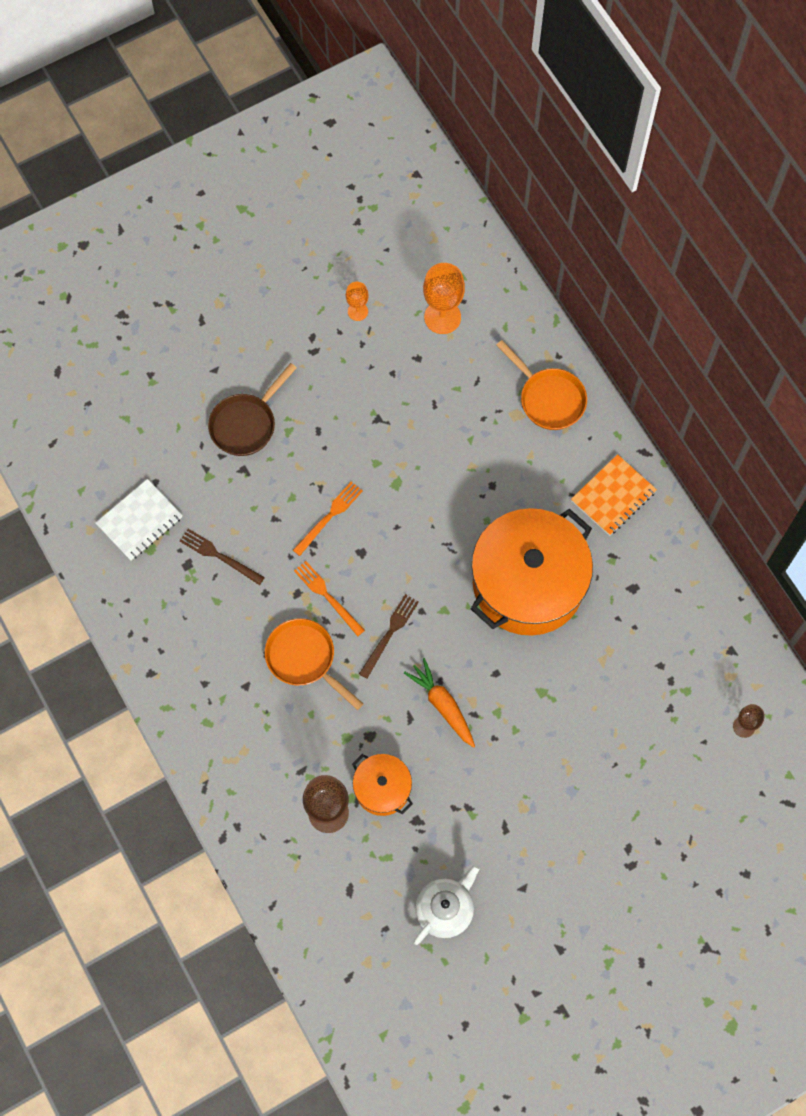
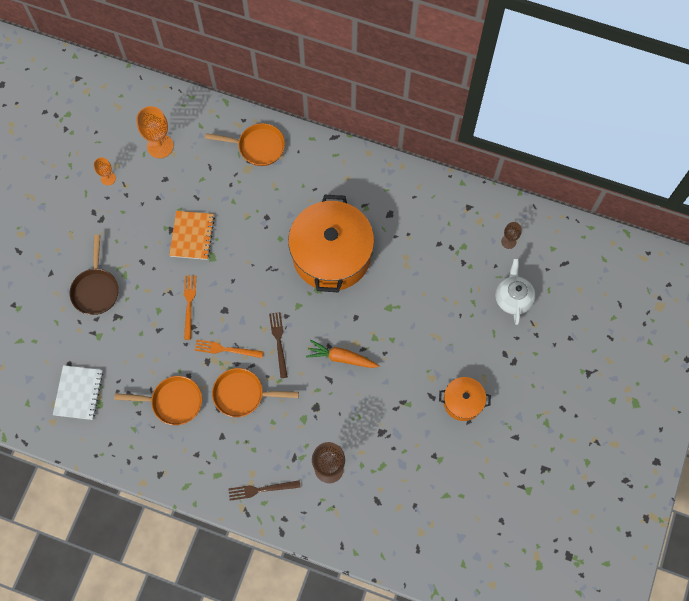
camera: 40 degrees left, 0 degrees up
brown fork [180,529,265,585] -> brown fork moved to [228,480,301,501]
orange pot [352,754,413,816] -> orange pot moved to [439,377,491,421]
white teapot [414,864,480,945] -> white teapot moved to [496,258,535,325]
orange notebook [571,454,657,536] -> orange notebook moved to [169,211,215,260]
none -> orange pan [114,376,202,425]

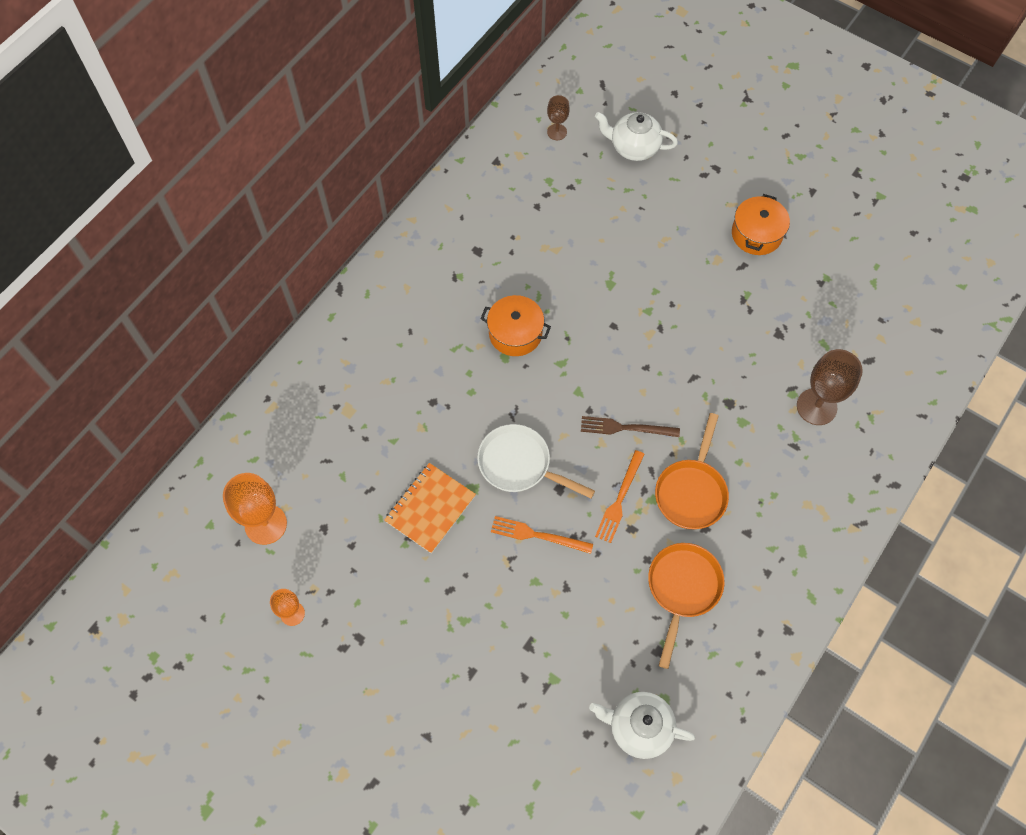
camera: 75 degrees left, 5 degrees down
white notebook [53,365,103,420] -> white teapot [589,692,695,759]
brown pan [70,235,119,315] -> none
orange notebook [169,211,215,260] -> orange notebook turned 75 degrees counterclockwise [384,463,476,554]
orange pan [205,123,285,166] -> none
brown fork [228,480,301,501] -> none
orange pot [288,194,374,292] -> orange pot [480,295,551,356], size x0.48
orange carrot [306,340,379,368] -> none
none -> white pan [477,424,595,499]

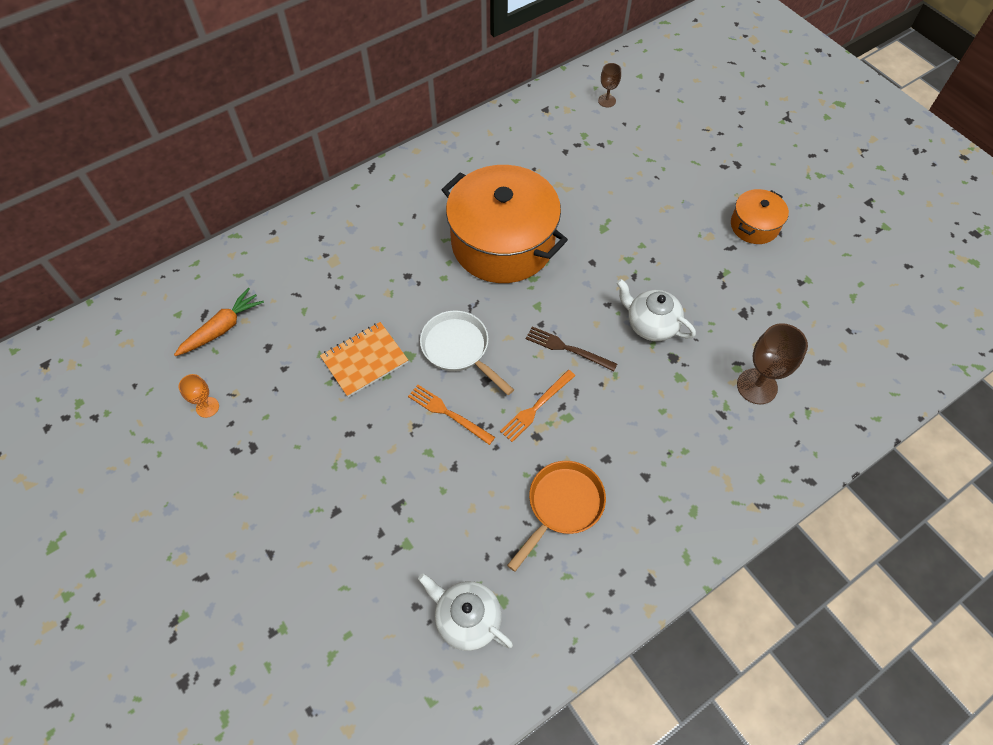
camera: 20 degrees right, 5 degrees down
orange goblet [223,473,287,545] -> orange carrot [174,288,264,356]
orange pot [480,295,551,356] -> orange pot [442,165,568,283], size x2.09
white teapot [595,112,678,161] -> white teapot moved to [617,279,696,341]
orange pan [655,413,729,529] -> none

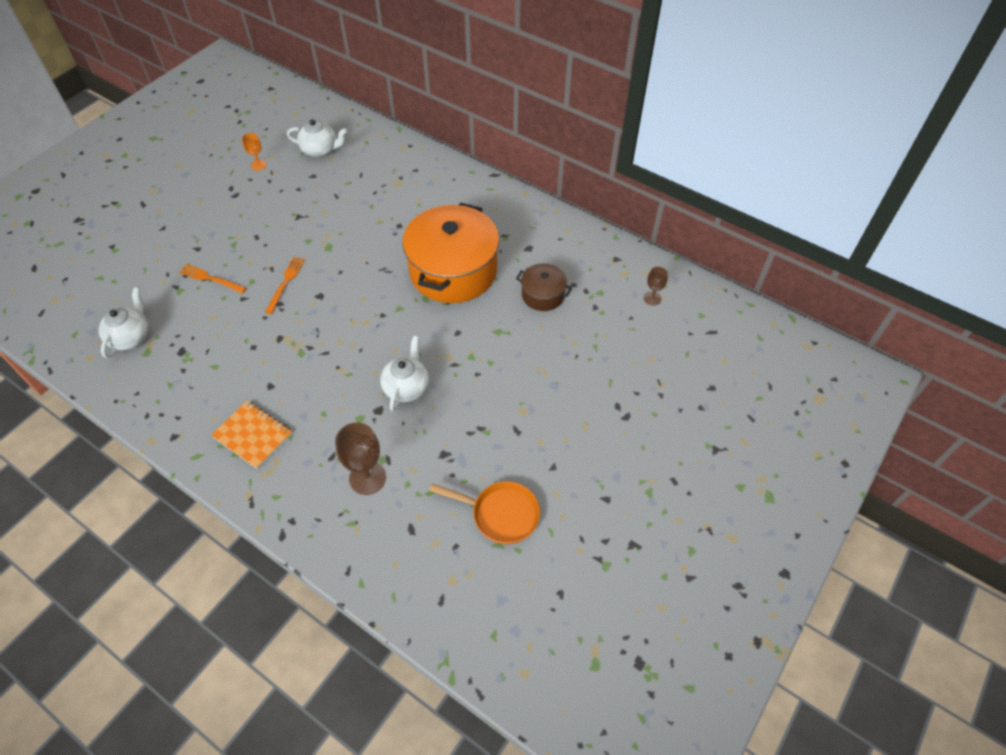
camera: 70 degrees right, 5 degrees down
orange carrot [174,288,264,356] -> white teapot [287,119,348,157]
orange notebook [320,322,408,397] -> orange notebook moved to [211,401,292,469]
white pan [420,310,514,395] -> none
orange fork [500,370,575,442] -> orange fork moved to [179,264,246,293]
orange pan [507,461,606,572] -> orange pan moved to [429,481,540,544]
brown fork [526,326,617,371] -> none
orange pot [731,189,789,244] -> none
none -> brown pot [516,263,572,311]

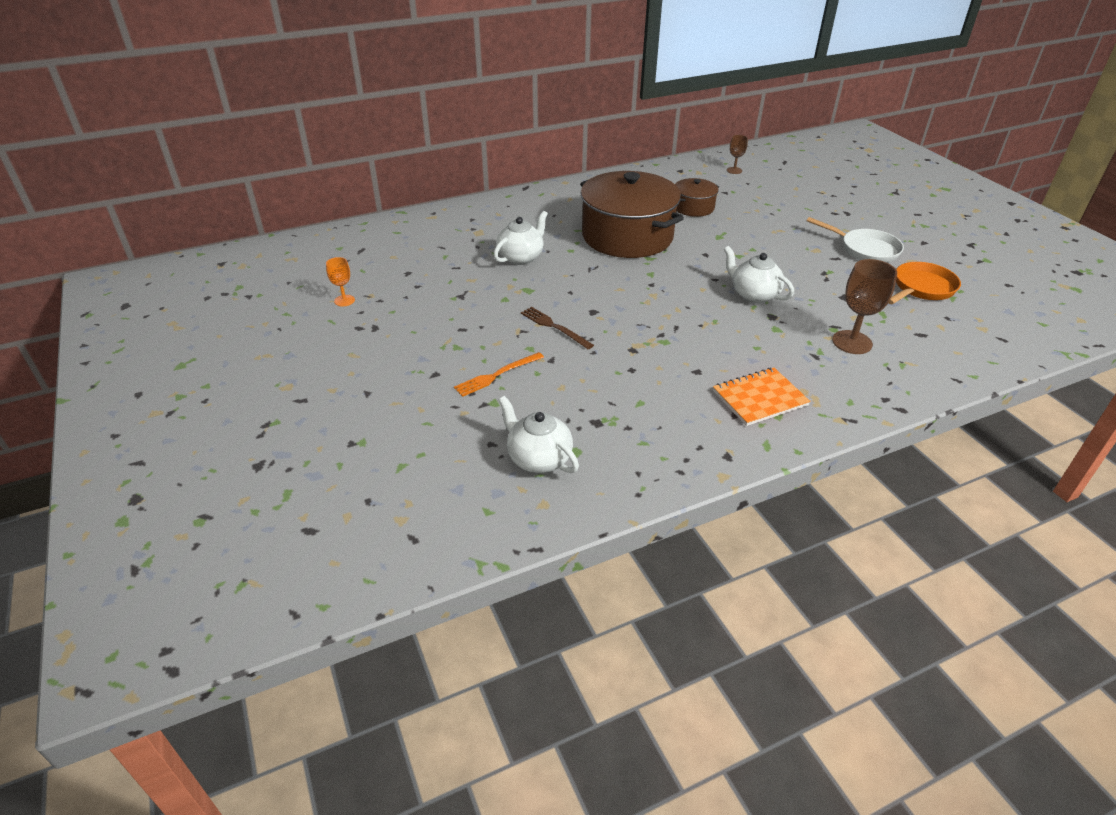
camera: 60 degrees left, 15 degrees down
orange fork [265,257,305,314] -> brown fork [521,307,594,349]
white teapot [287,119,348,157] -> white teapot moved to [494,211,548,265]
orange pot [402,203,499,303] -> brown pot [580,171,684,258]
none -> white pan [807,217,904,263]

